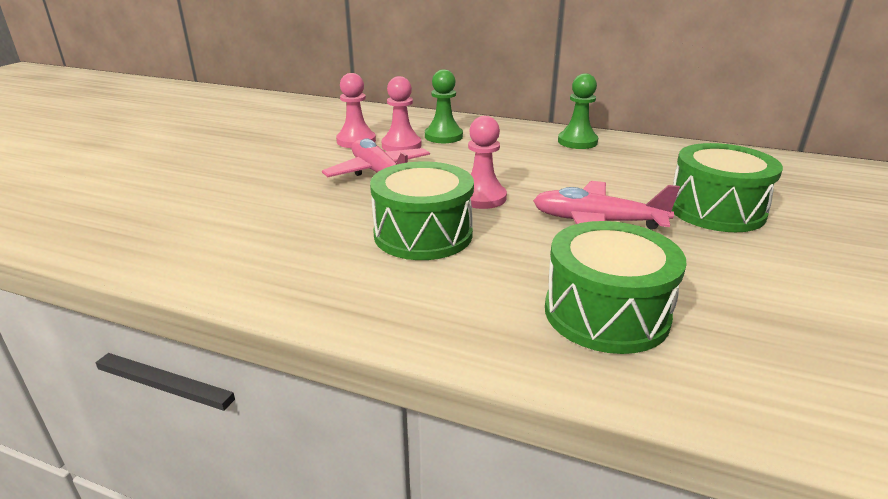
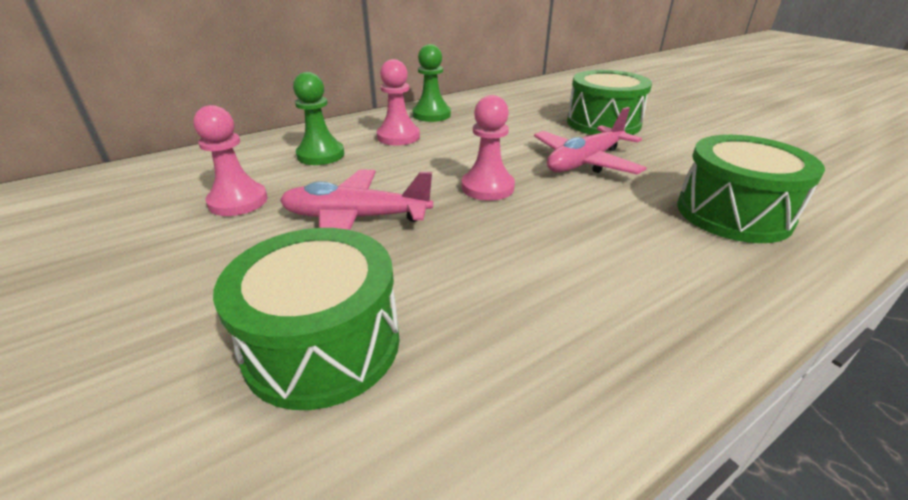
camera: 55 degrees left, 5 degrees up
green drum [370,162,474,260] -> green drum moved to [213,228,400,410]
pink pawn [381,76,421,151] -> pink pawn moved to [377,59,420,145]

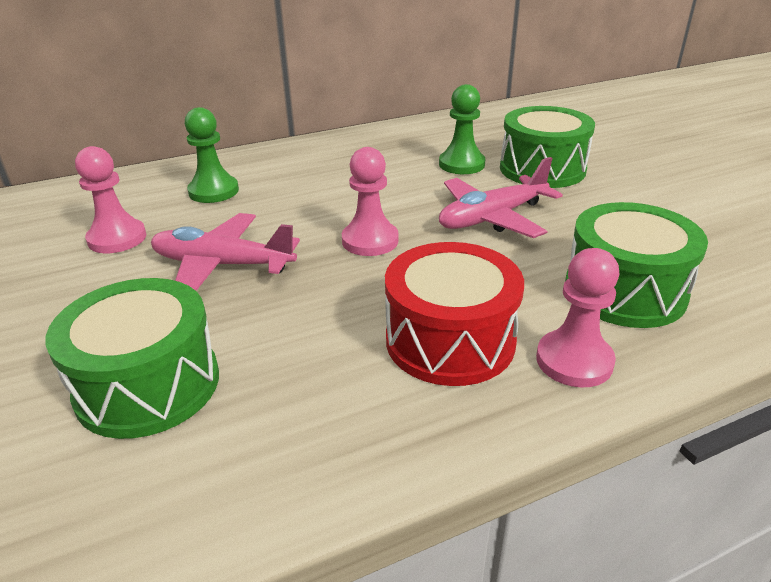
camera: 10 degrees right, 0 degrees up
pink pawn [377,59,420,145] -> pink pawn moved to [536,248,619,388]
green pawn [412,44,451,122] -> green pawn moved to [439,84,486,174]
none -> red drum [385,242,524,386]

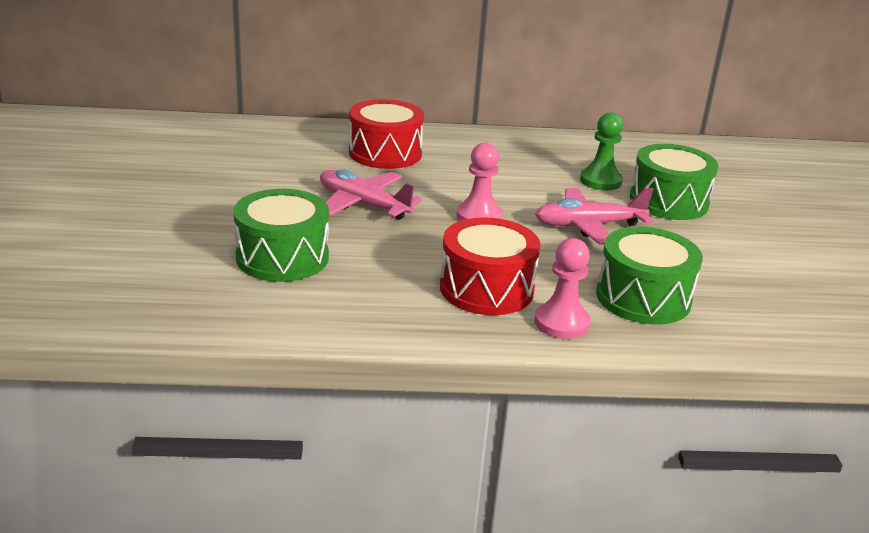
camera: 20 degrees right, 5 degrees down
pink pawn [75,146,146,253] -> none
green pawn [185,107,239,203] -> red drum [349,99,424,169]

